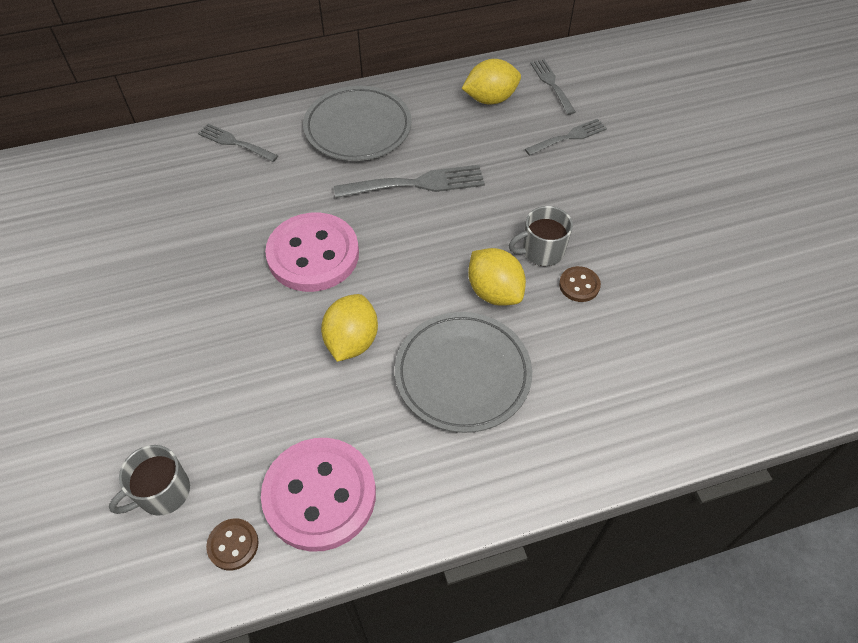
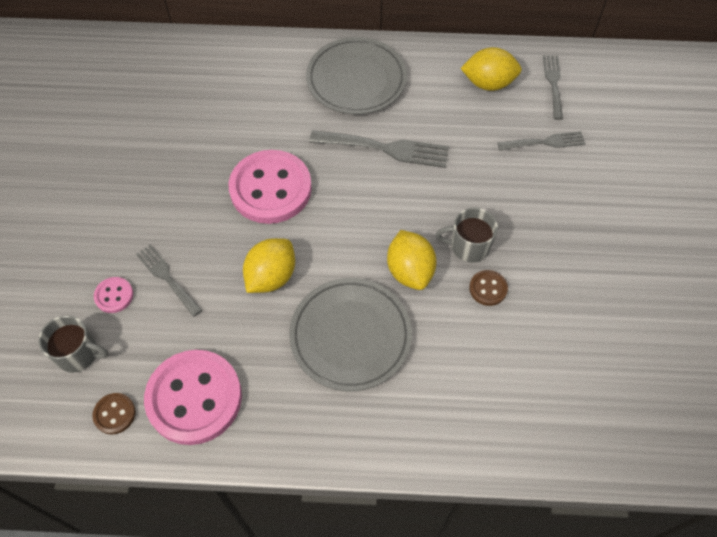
camera: 20 degrees right, 5 degrees up
grey mug [109,445,190,516] -> grey mug turned 150 degrees counterclockwise [38,315,109,373]
grey fork [198,124,278,162] -> grey fork moved to [136,244,202,317]
none -> pink button [94,277,133,313]

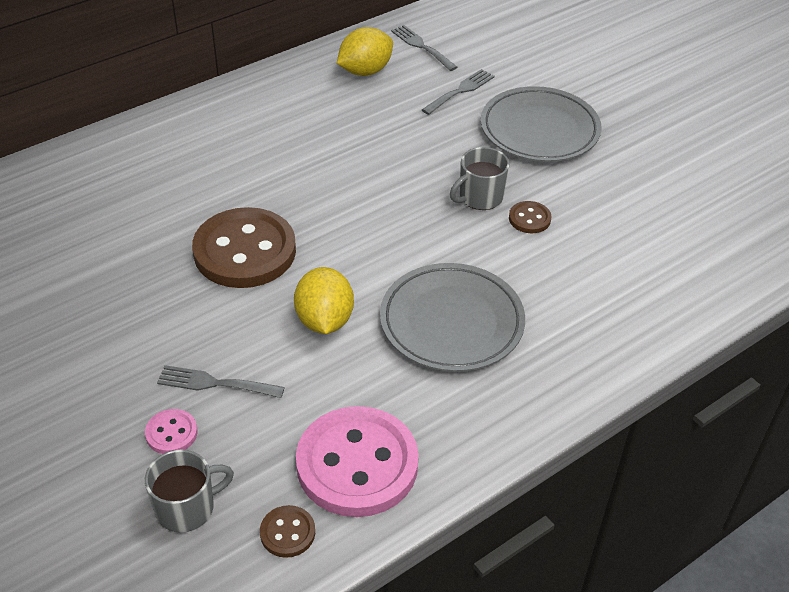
camera: 40 degrees left, 15 degrees down
pink button [229,150,312,224] -> brown button [192,207,296,288]
grey plate [306,37,407,114] -> grey plate moved to [481,86,602,162]
grey fork [309,130,449,168] -> none
yellow lemon [387,230,436,290] -> none

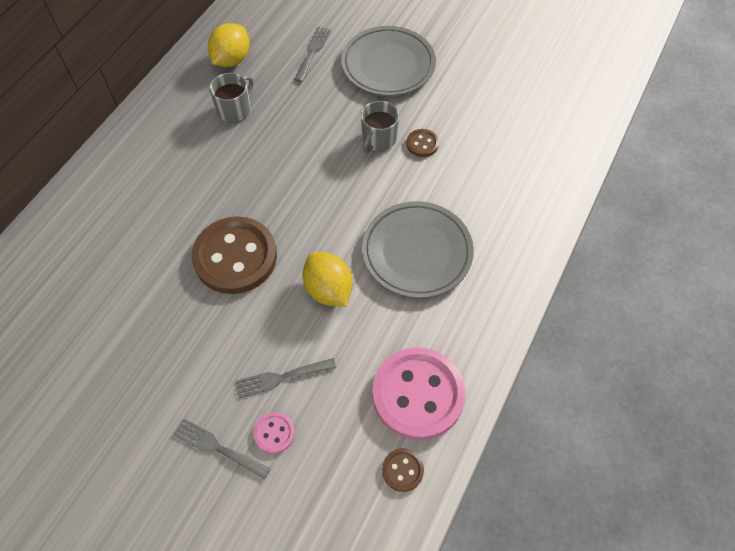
camera: 25 degrees left, 15 degrees up
grey mug [145,449,234,533] -> grey mug moved to [209,73,254,123]
grey fork [391,25,457,71] -> grey fork moved to [173,418,271,480]

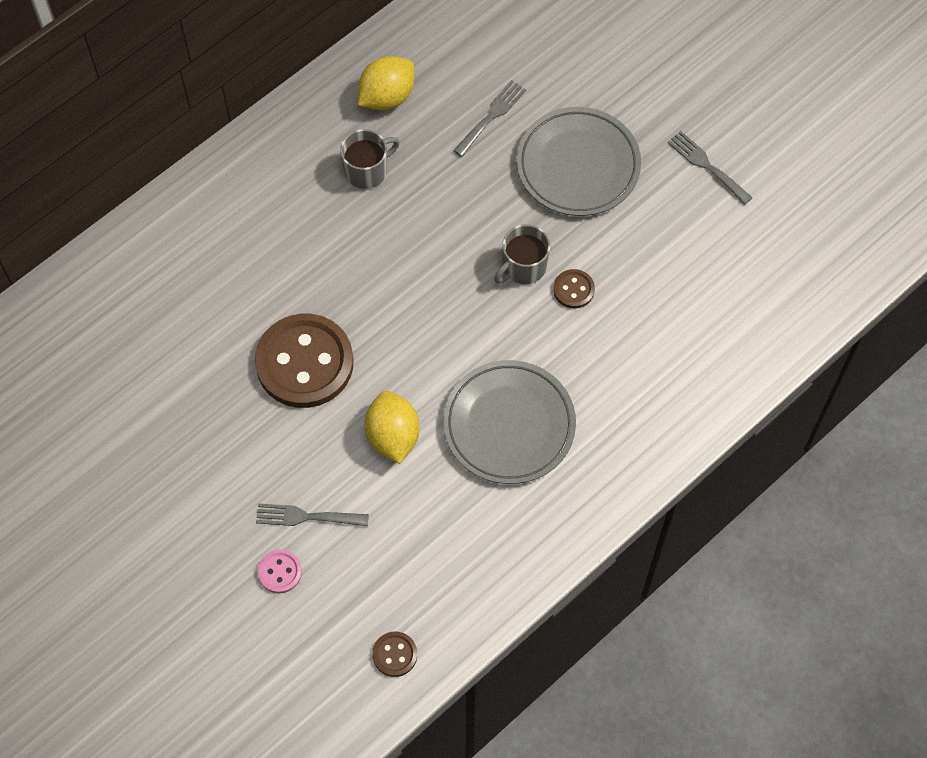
camera: 20 degrees right, 5 degrees up
grey fork [173,418,271,480] -> grey fork moved to [668,131,753,204]
pink button [372,347,466,440] -> none

